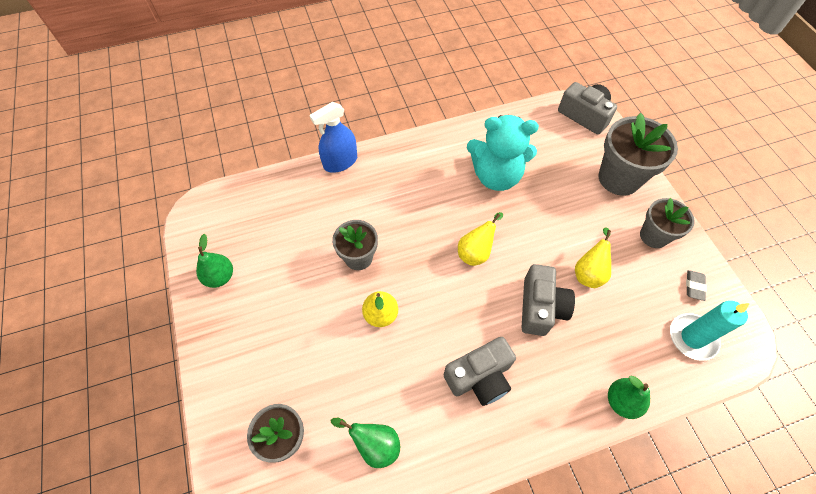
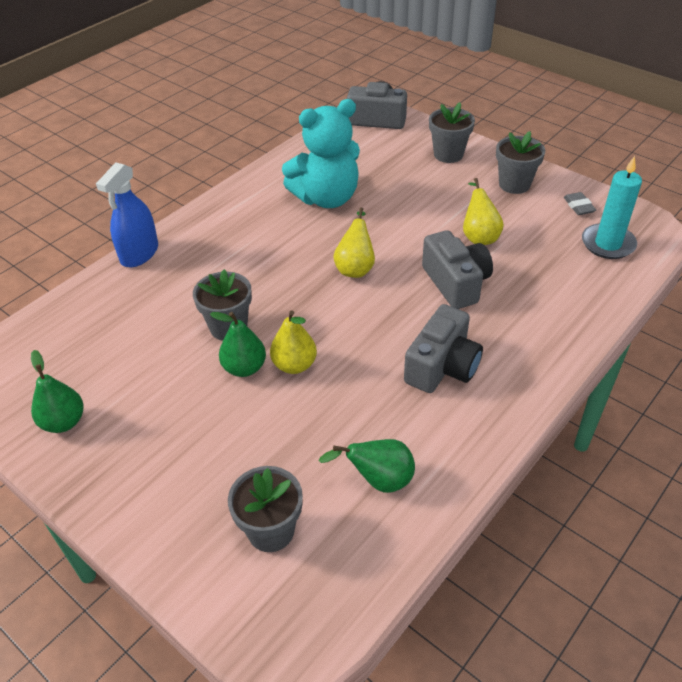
camera: 30 degrees left, 15 degrees down
grey flower pot [599,113,678,196] -> grey flower pot [429,102,475,163], size x0.63
green pear [608,376,650,419] -> green pear moved to [210,312,266,377]

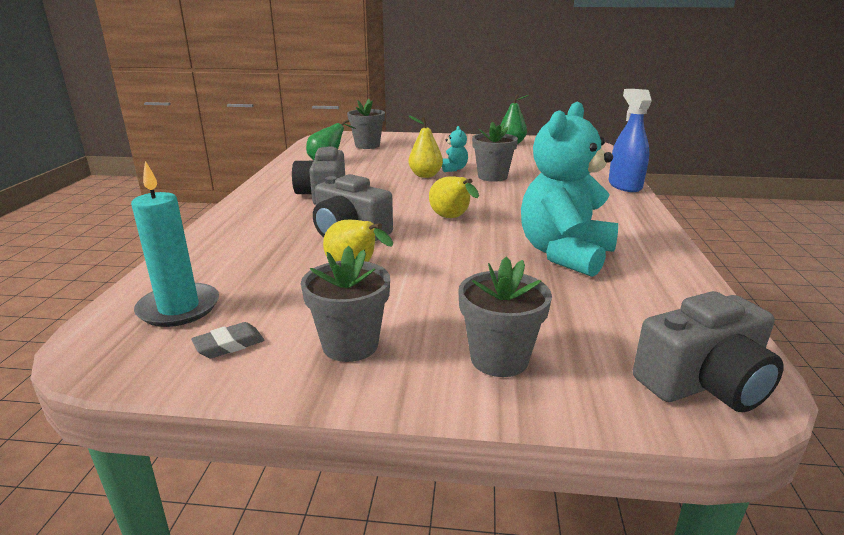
camera: 145 degrees right, 20 degrees down
green pear [210,312,266,377] -> turquoise teddy bear [442,126,468,172]
grey eraser [564,192,596,215] -> grey eraser turned 75 degrees counterclockwise [191,322,265,358]

